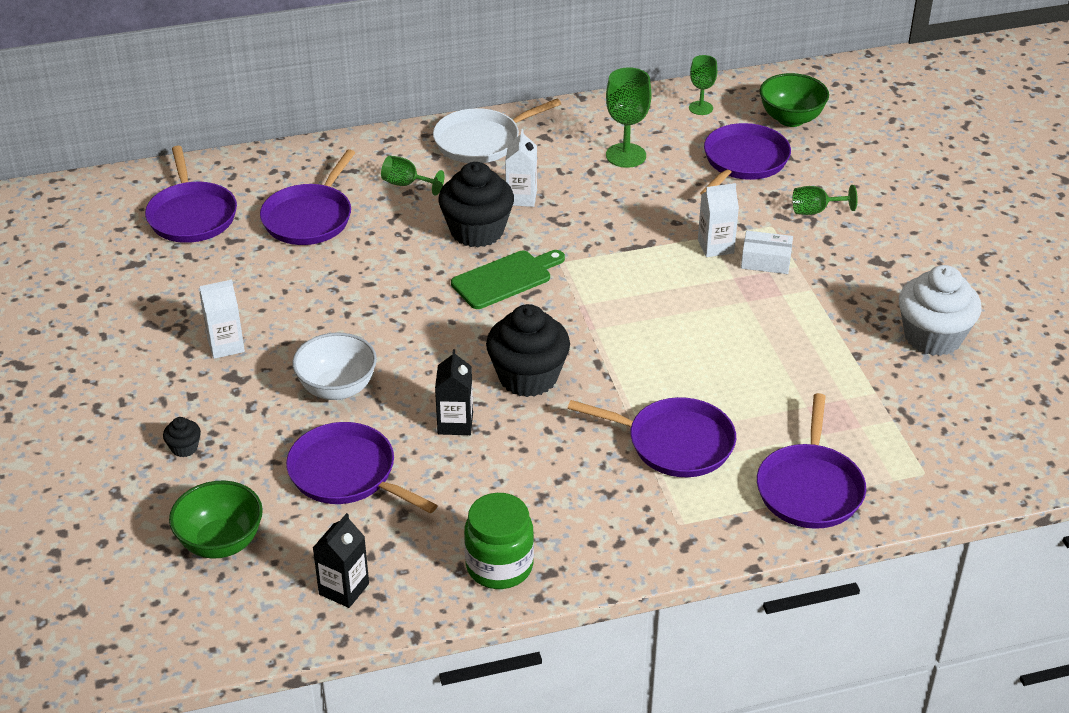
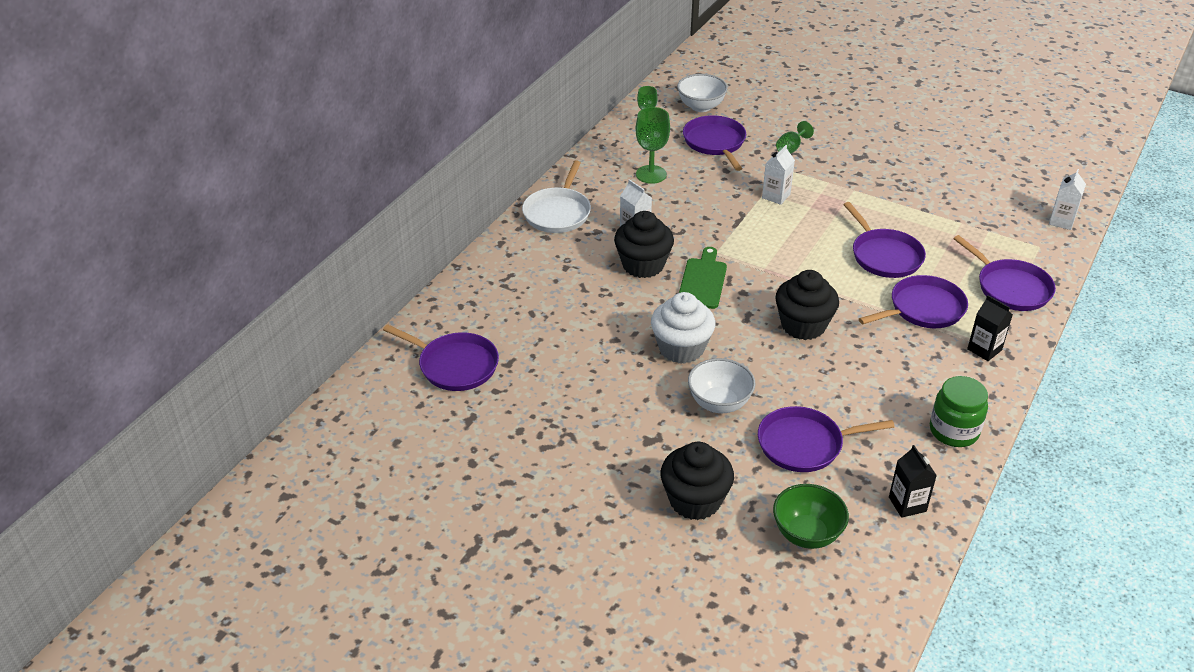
camera: 45 degrees left, 0 degrees up
black cupcake [163,417,201,457] -> black cupcake [661,442,734,520], size x2.33
white carton [199,280,245,359] -> white carton moved to [1049,169,1086,230]
purple pan [260,149,355,245] -> purple pan moved to [843,202,926,278]
green goblet [381,156,444,196] -> none
black carton [435,349,473,435] -> black carton moved to [967,295,1013,361]
white box [741,231,793,274] -> none
green bowl [760,73,829,127] -> white bowl [677,74,728,112]
white cupcake [899,265,981,356] -> white cupcake moved to [651,292,715,364]

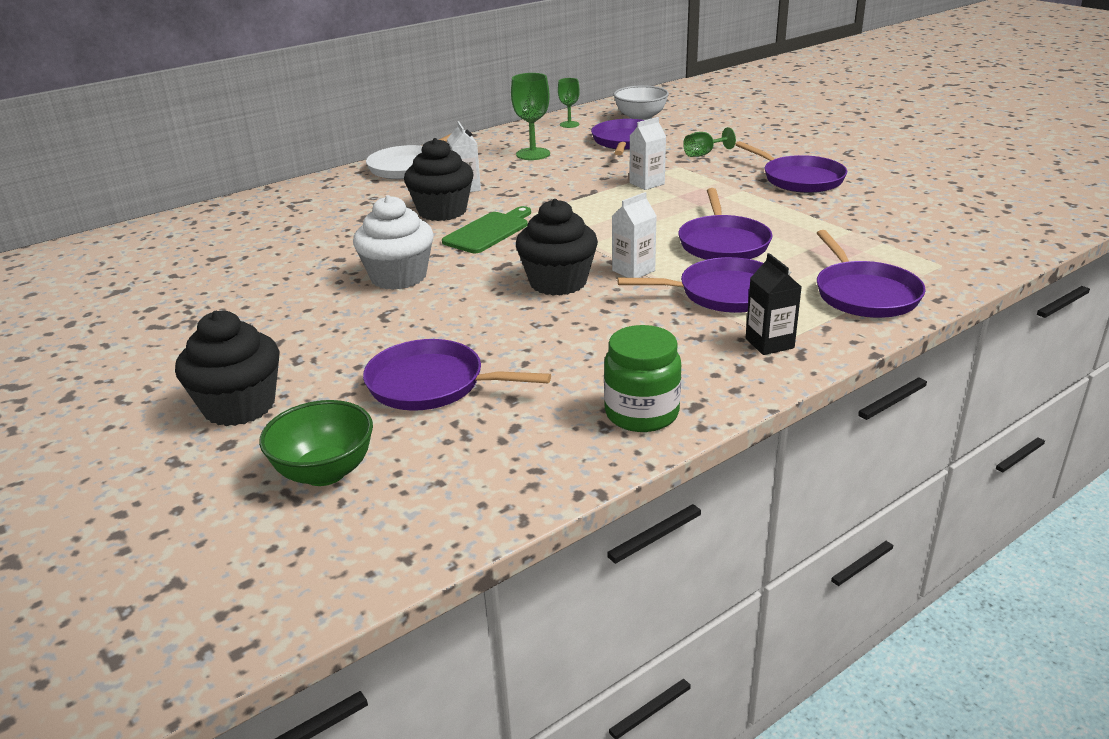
camera: 25 degrees right, 10 degrees down
purple pan [383,324,499,391] -> purple pan moved to [735,141,847,193]
white bowl [688,358,755,413] -> none
black carton [889,445,937,518] -> none
white carton [1049,169,1086,230] -> white carton moved to [612,192,657,278]

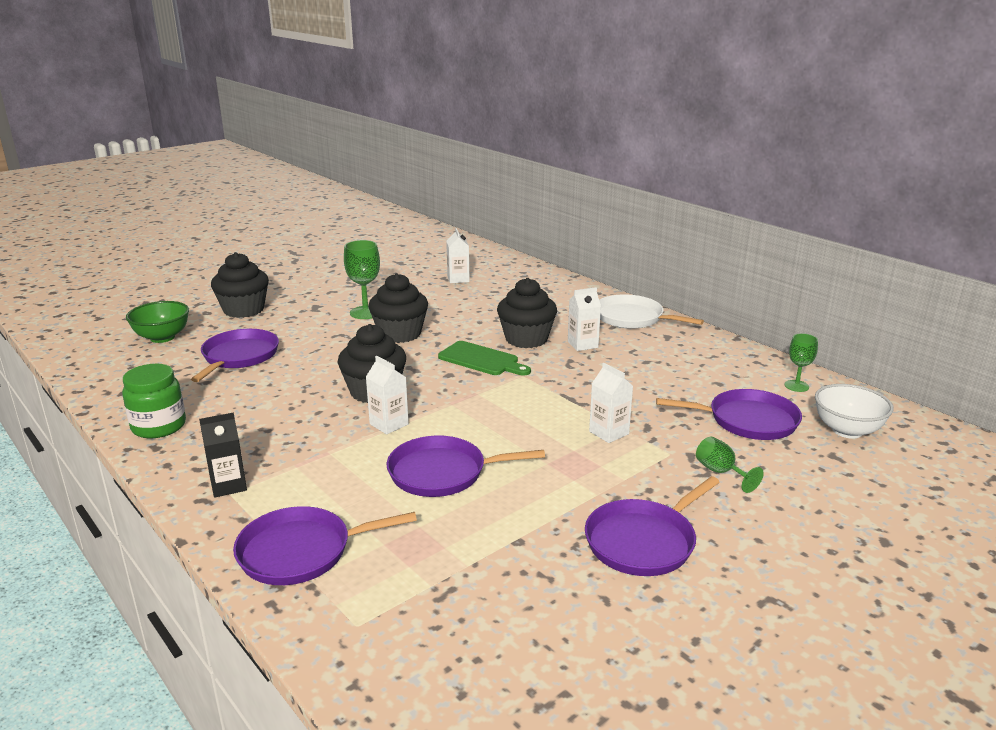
camera: 85 degrees right, 5 degrees down
white cupcake [353,195,434,290] -> black cupcake [368,273,428,343]
green goblet [511,73,550,160] -> green goblet moved to [344,240,380,319]
purple pan [617,257,763,313] -> none
none -> white carton [446,228,470,283]

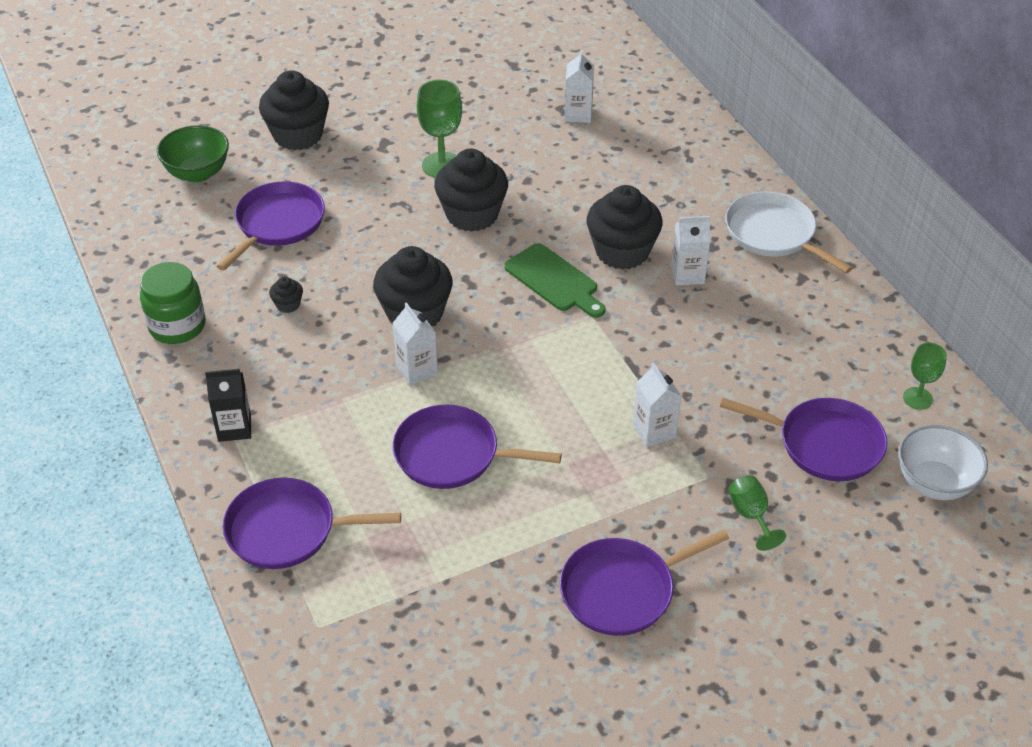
camera: 15 degrees right, 20 degrees up
none -> black cupcake [269,277,303,313]

